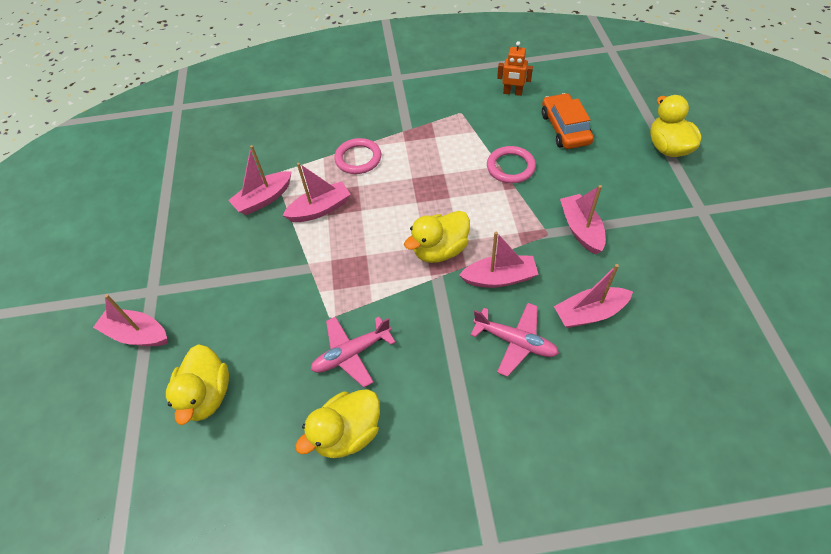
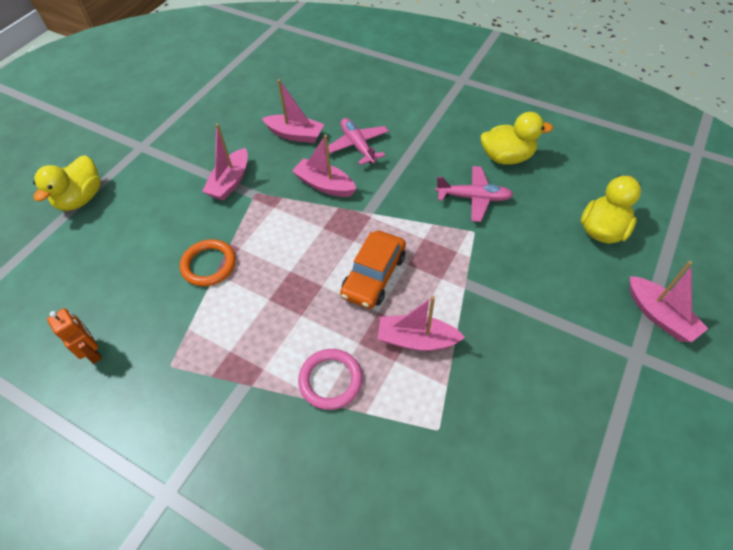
camera: 145 degrees left, 0 degrees up
pink boat [228,145,291,215] -> none
yellow duck [404,211,470,263] -> none
pink ring [487,146,536,183] -> orange ring [180,239,236,286]
orange car [542,93,594,149] -> orange car moved to [340,230,406,309]

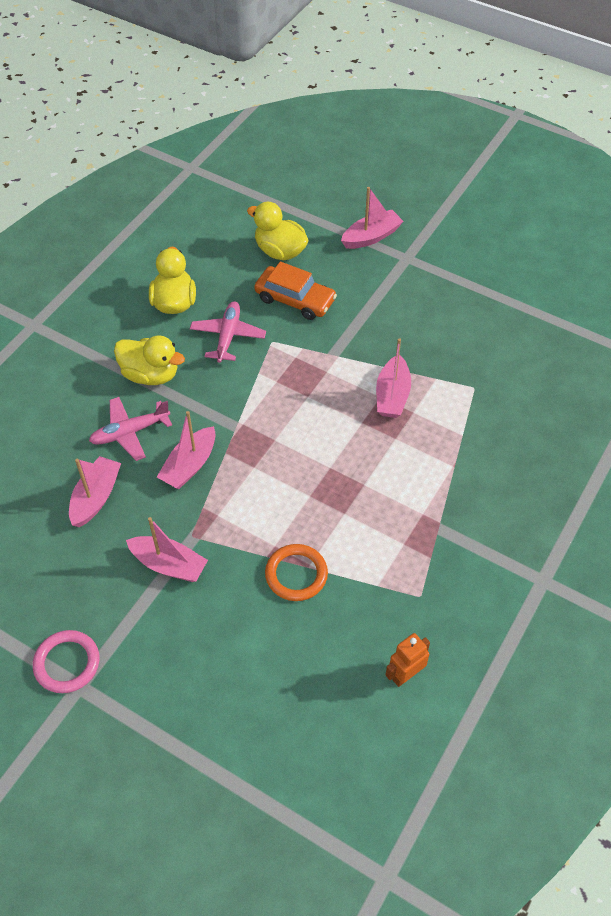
camera: 90 degrees left, 0 degrees up
yellow duck [33,155,101,211] -> yellow duck moved to [114,335,185,385]
pink ring [298,349,363,410] -> pink ring moved to [33,630,99,693]
orange car [340,230,406,309] -> orange car moved to [254,262,337,320]

